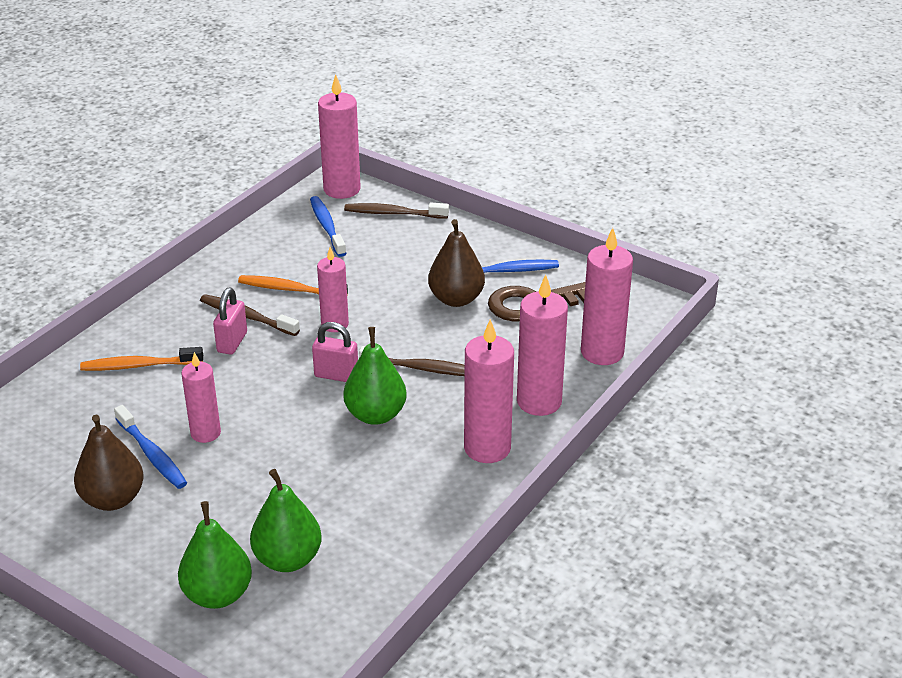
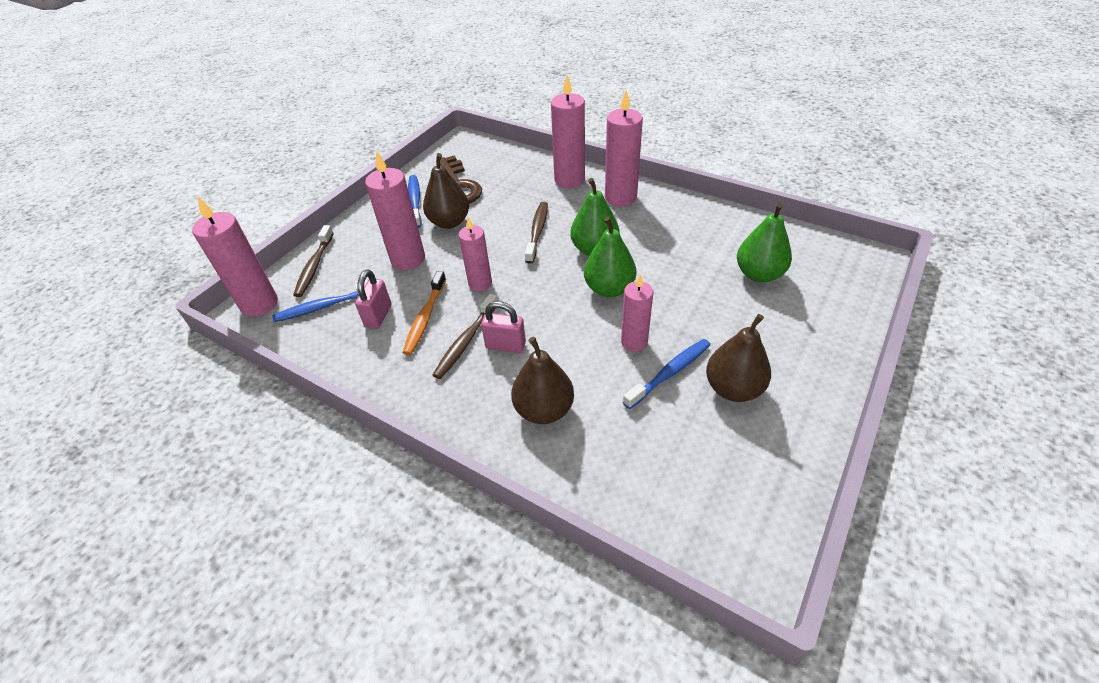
camera: 90 degrees left, 10 degrees up
orange toothbrush [80,347,203,371] -> brown pear [511,337,574,424]
green pear [178,501,252,609] -> green pear moved to [584,216,636,297]
pink padlock [312,322,358,382] -> pink padlock moved to [355,269,391,329]
pink candle [581,228,633,365] -> pink candle moved to [365,150,425,270]

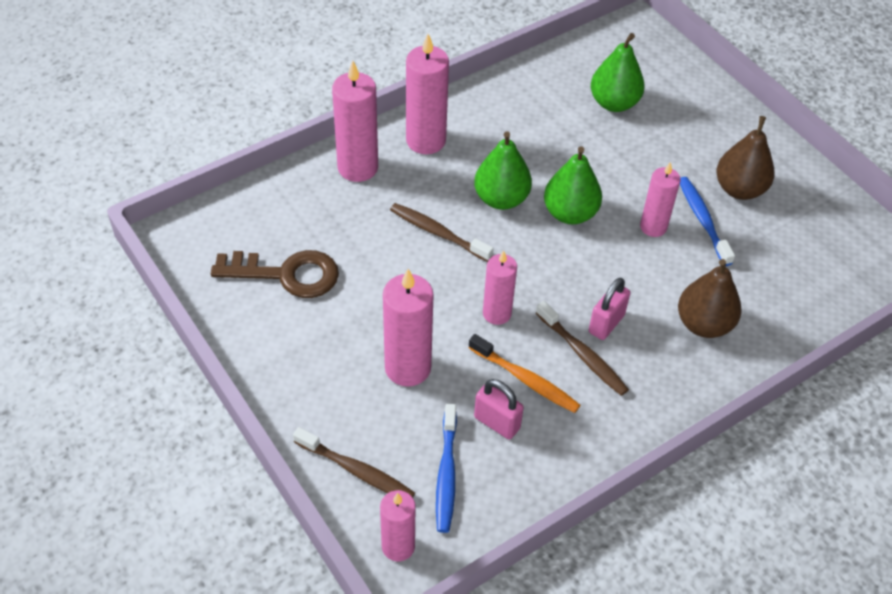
camera: 70 degrees left, 5 degrees up
pink candle [192,196,278,317] -> pink candle [380,490,415,561], size x0.65
blue toothbrush [408,175,422,228] -> none
brown pear [423,153,469,229] -> none

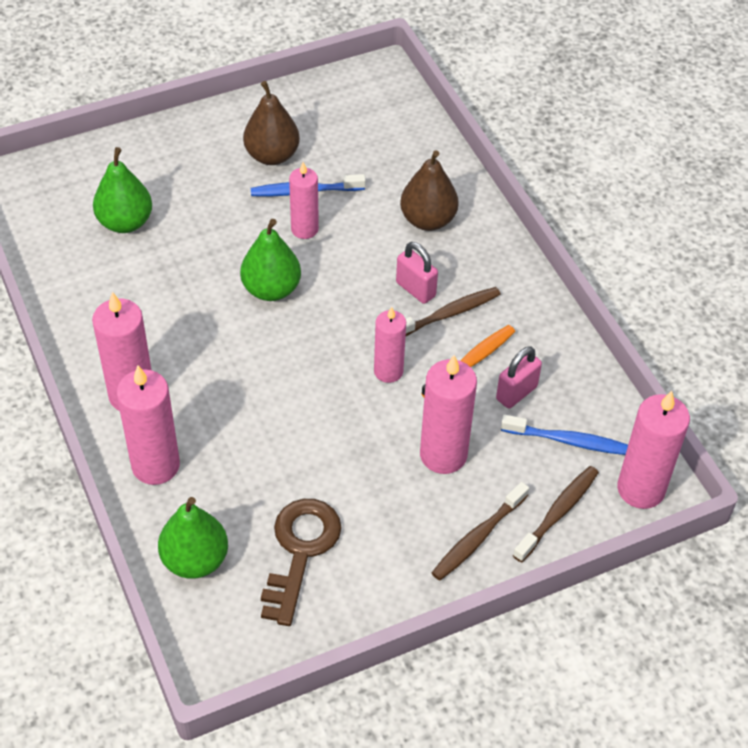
camera: 80 degrees left, 0 degrees up
pink candle [380,490,415,561] -> pink candle [617,391,690,509], size x1.54
brown toothbrush [390,203,494,262] -> brown toothbrush moved to [432,482,529,581]
green pear [474,131,532,210] -> green pear moved to [158,497,228,579]

